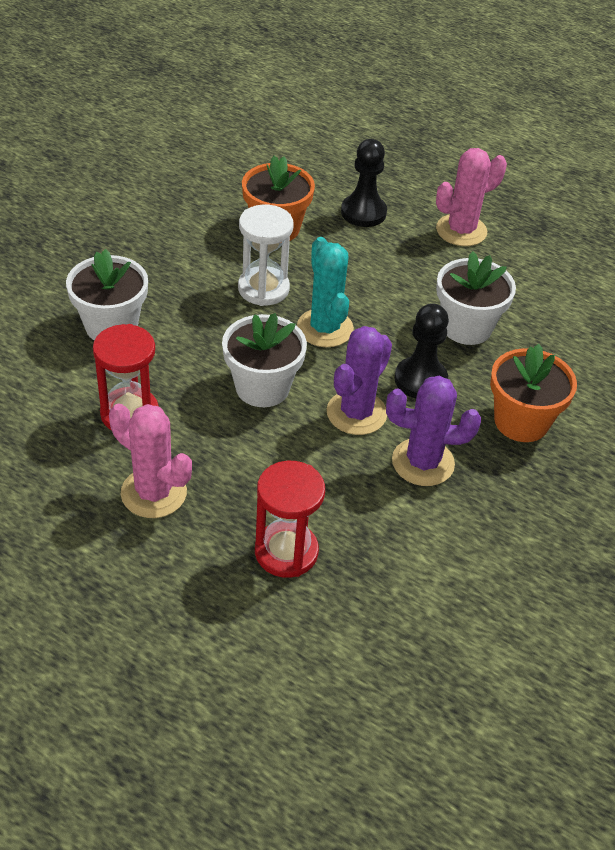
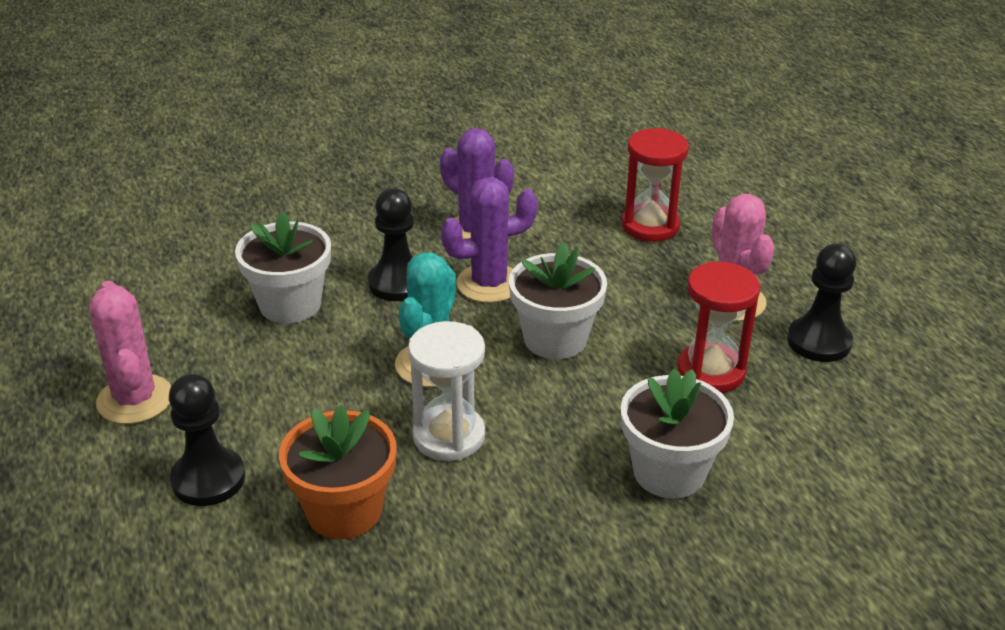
camera: 140 degrees left, 10 degrees down
pink cactus [436,148,507,246] -> pink cactus turned 60 degrees clockwise [89,281,171,424]
orange flower pot [490,344,577,442] -> none
none -> black pawn [787,244,856,362]

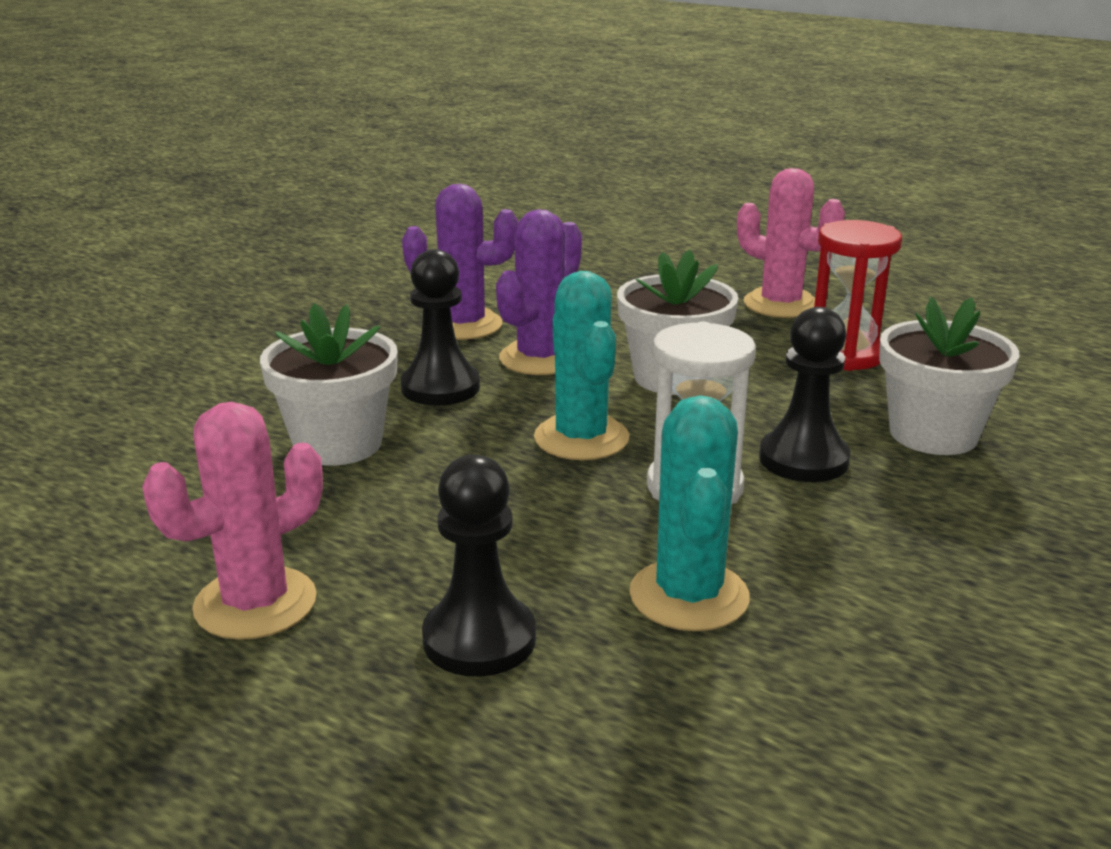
camera: 35 degrees left, 10 degrees down
pink cactus [89,281,171,424] -> pink cactus turned 75 degrees counterclockwise [142,402,323,640]
orange flower pot [279,405,397,539] -> turquoise cactus [629,395,750,631]
red hourglass [622,128,689,242] -> none
black pawn [787,244,856,362] -> black pawn moved to [759,307,851,482]

